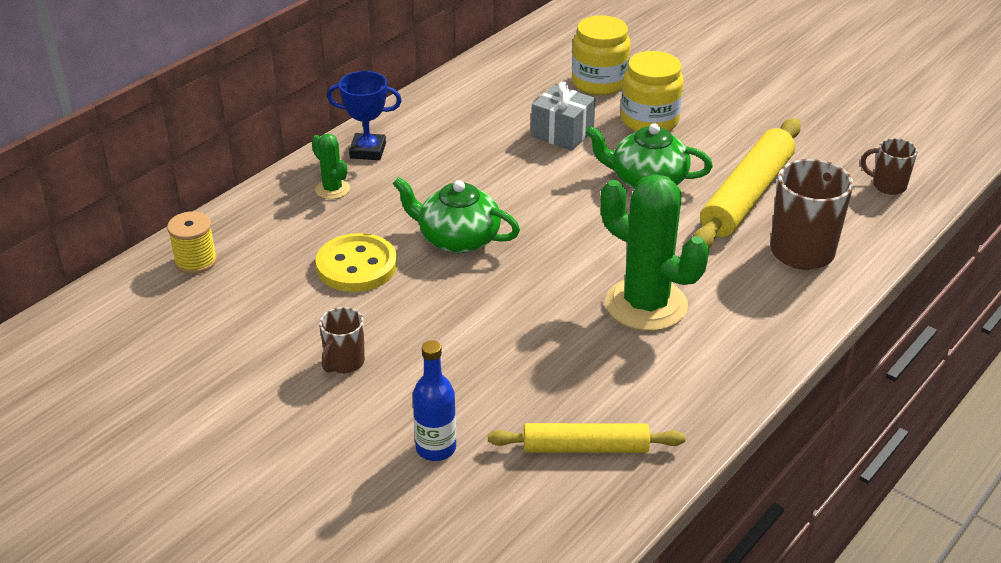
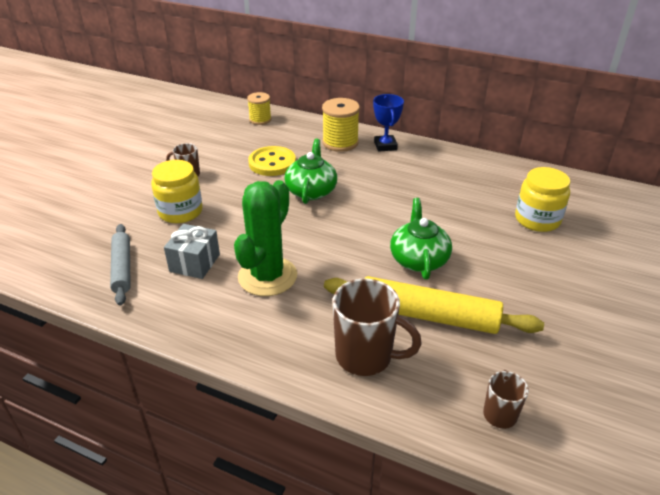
camera: 75 degrees right, 0 degrees up
green cactus [311,134,350,199] -> yellow spool [322,98,360,152]
blue bottle [413,340,456,461] -> none
yellow rolling pin [488,423,685,453] -> grey rolling pin [110,224,131,306]
grey gift [531,82,595,151] -> grey gift moved to [164,224,220,279]
yellow jar [621,51,684,132] -> yellow jar moved to [151,160,203,223]

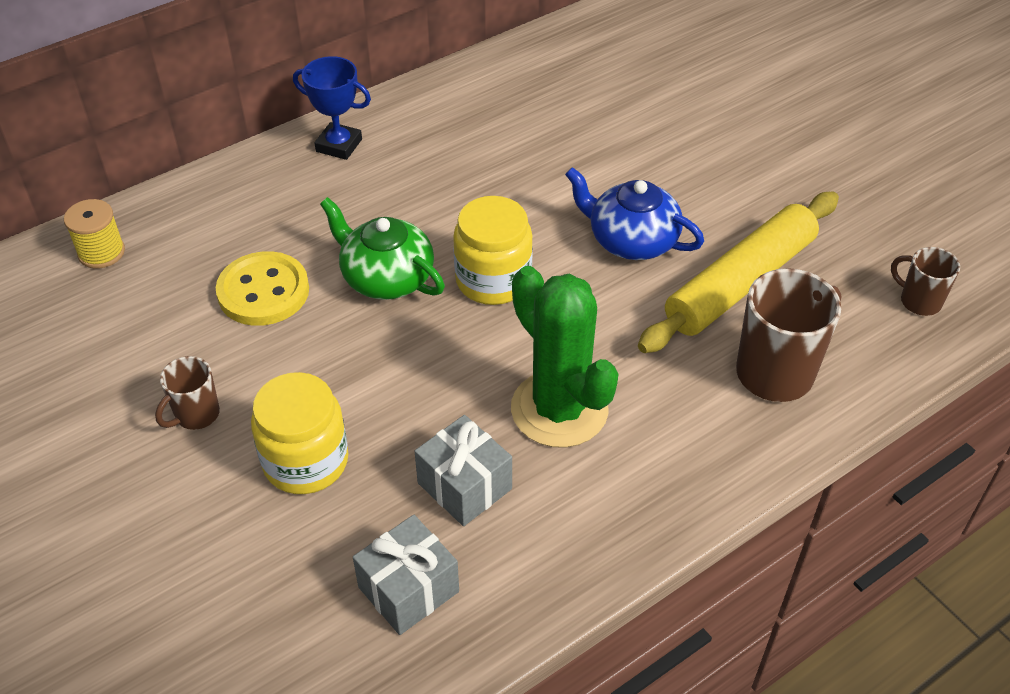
camera: 60 degrees left, 10 degrees up
grey rolling pin [110,224,131,306] -> grey gift [353,515,459,635]
yellow spool [322,98,360,152] -> none
green teapot [390,198,452,280] -> blue teapot [565,167,704,260]
yellow jar [515,167,571,232] -> yellow jar moved to [453,196,533,305]

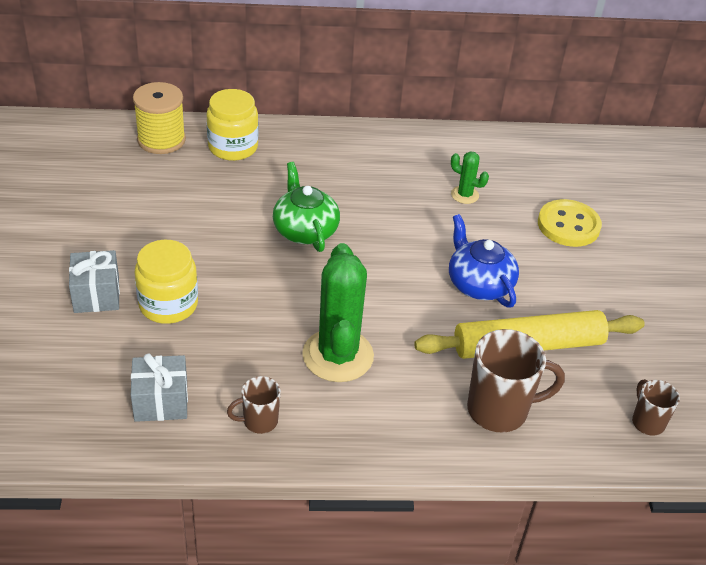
camera: 30 degrees right, 5 degrees down
yellow spool [64,199,125,269] -> yellow spool [133,82,186,154], size x1.54
brown mug [155,356,220,430] -> brown mug moved to [227,376,281,434]
yellow button [216,251,309,326] -> yellow button moved to [538,199,602,247]
blue trophy [293,56,371,160] -> none
grey gift [414,415,512,526] -> grey gift moved to [69,250,120,313]
yellow jar [453,196,533,305] -> yellow jar moved to [206,89,258,161]
none -> green cactus [451,151,489,204]

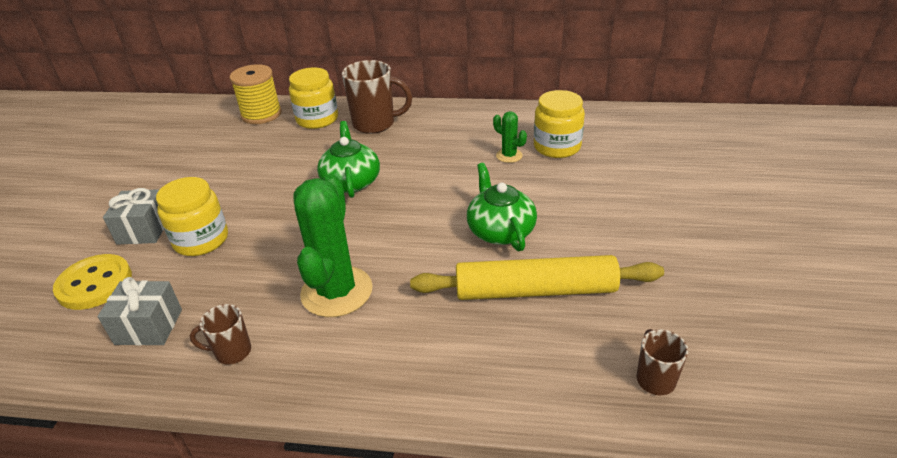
camera: 15 degrees right, 5 degrees down
blue teapot [449,214,519,308] -> green teapot [467,163,537,251]
brown mug [467,329,565,433] -> brown mug moved to [342,60,412,134]
yellow button [538,199,602,247] -> yellow button moved to [53,254,132,310]
none -> yellow jar [534,90,585,158]

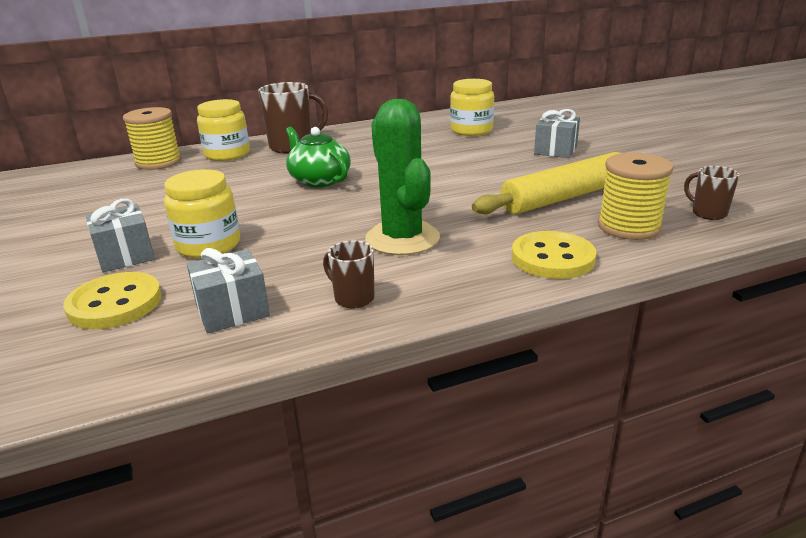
camera: 30 degrees left, 10 degrees down
brown mug [190,304,251,365] -> brown mug turned 75 degrees clockwise [323,240,374,309]
green teapot [467,163,537,251] -> none
green cactus [493,111,527,163] -> none
none -> yellow button [512,231,597,279]
none -> grey gift [534,109,580,158]
none -> yellow spool [598,153,674,240]

